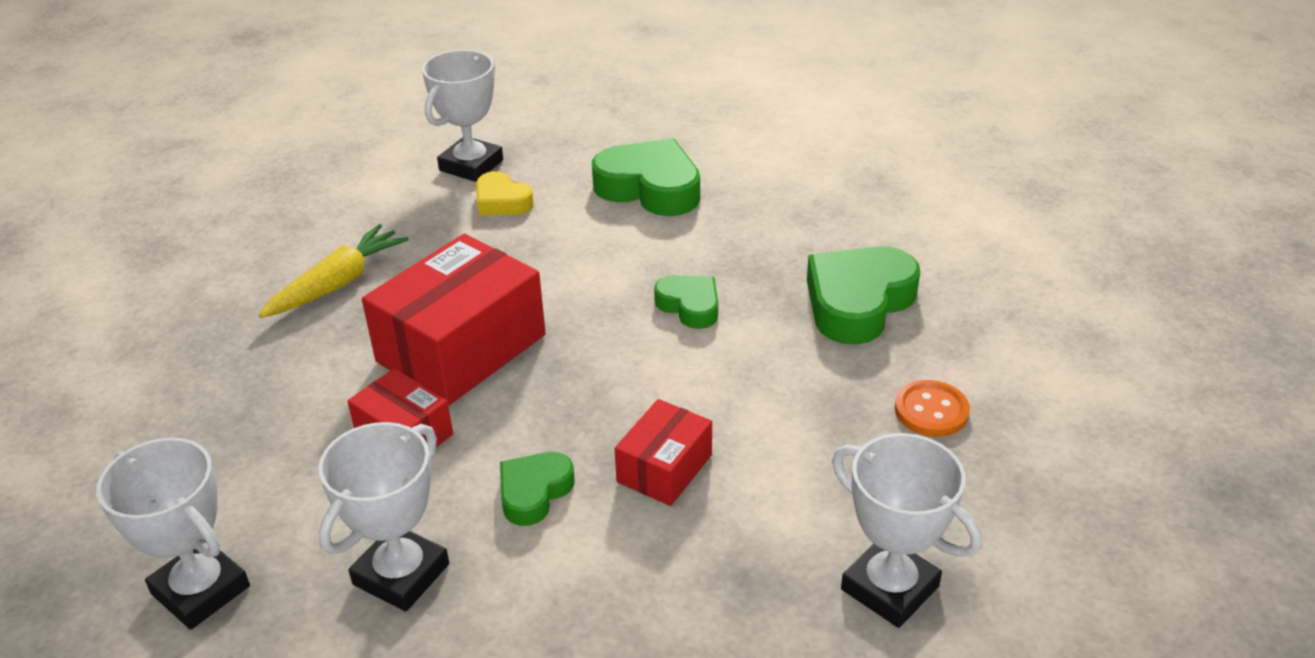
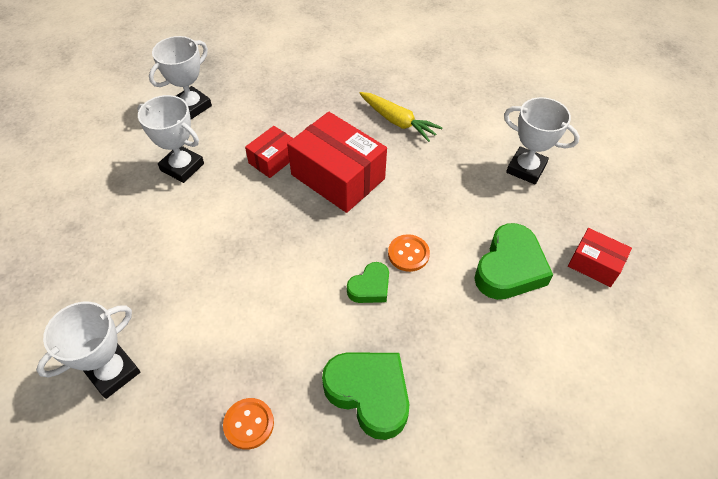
camera: 90 degrees right, 15 degrees up
yellow heart [476,171,534,215] -> none
green heart [500,452,575,526] -> none
red box [615,399,712,506] -> red box moved to [568,228,632,287]
none -> orange button [388,234,430,272]

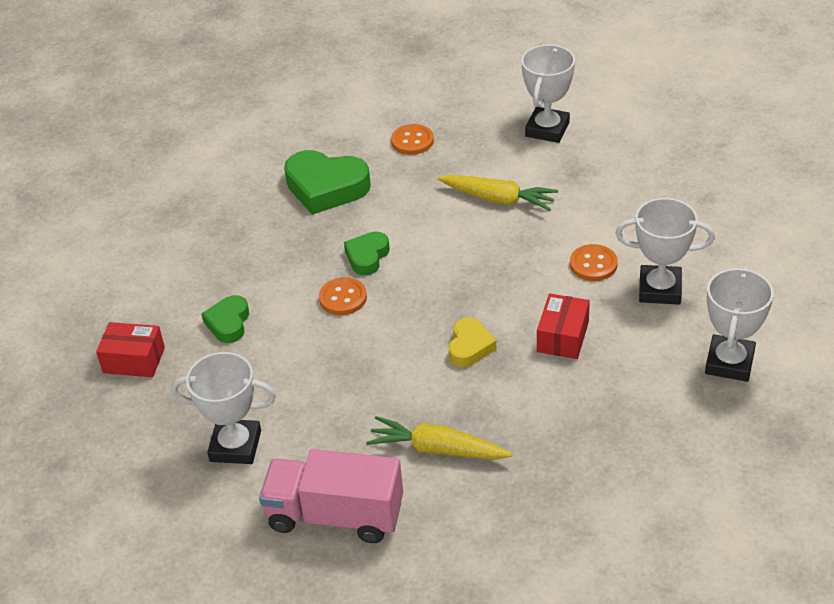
camera: 160 degrees right, 10 degrees down
red box [287,112,387,213] -> yellow heart [448,317,497,367]
green heart [474,223,553,300] -> green heart [201,295,249,343], size x0.57
none -> pink truck [259,449,403,543]
none -> yellow carrot [438,175,558,211]
none -> orange button [570,244,618,281]

